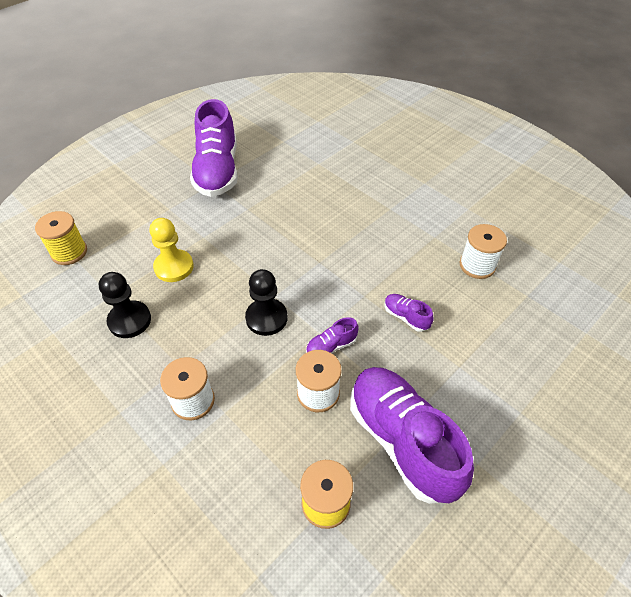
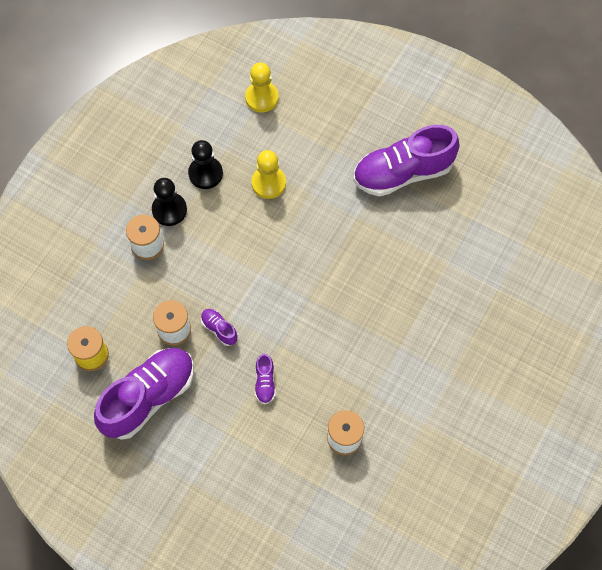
camera: 75 degrees right, 15 degrees up
yellow spool [35,211,87,265] -> yellow pawn [245,63,279,112]
black pawn [245,269,288,336] -> black pawn moved to [152,178,187,226]
purple shoe [384,294,433,332] -> purple shoe turned 150 degrees clockwise [255,354,276,404]

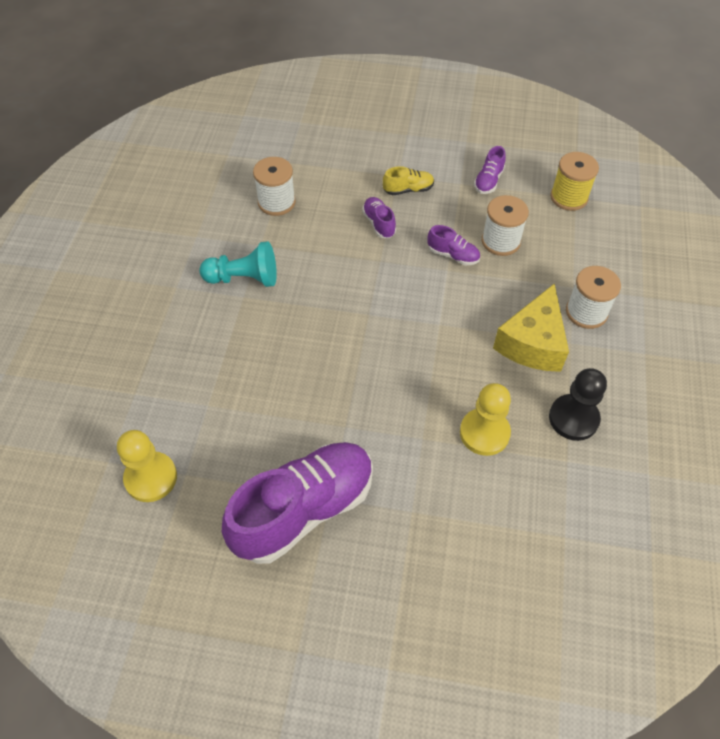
camera: 160 degrees right, 10 degrees down
purple shoe [94,348,194,440] -> purple shoe [474,146,506,194], size x0.42
black pawn [152,178,187,226] -> none
yellow pawn [245,63,279,112] -> yellow pawn moved to [117,430,177,502]
none -> turquoise pawn [199,241,277,287]
none -> yellow shoe [383,166,434,195]
none -> yellow cheese [493,283,569,372]

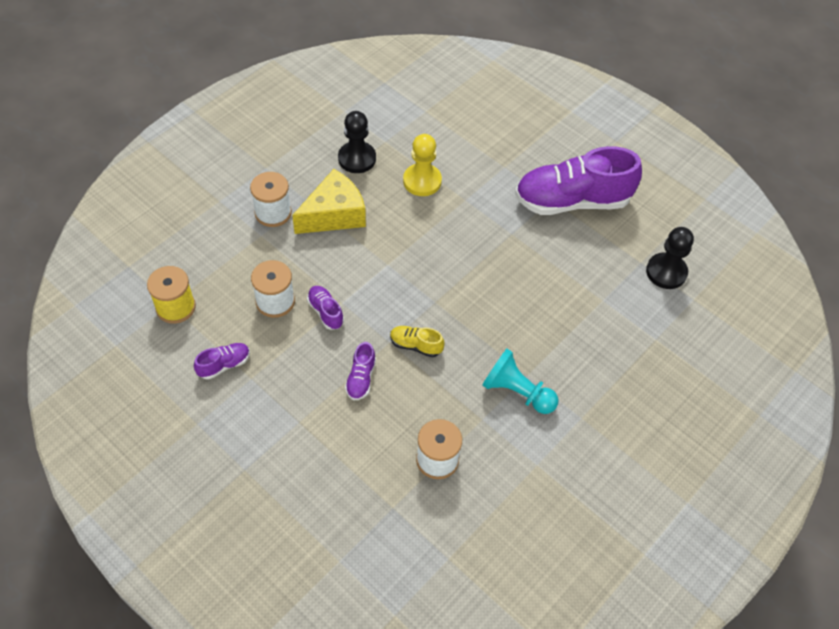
camera: 150 degrees left, 0 degrees up
yellow pawn [117,430,177,502] -> black pawn [646,227,694,289]
yellow shoe [383,166,434,195] -> yellow shoe moved to [390,326,445,357]

